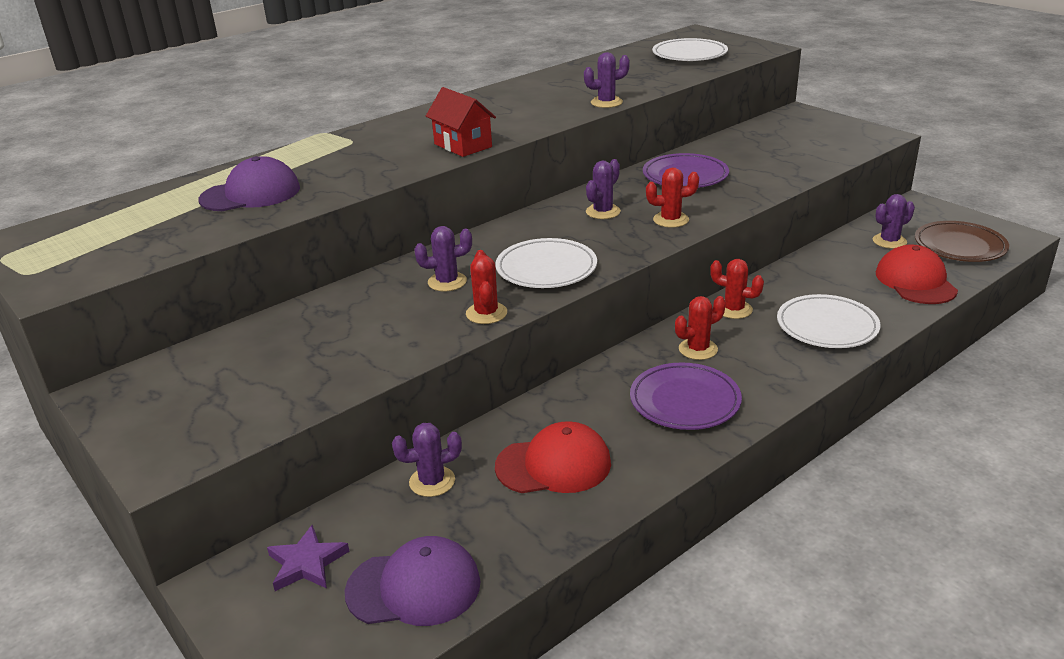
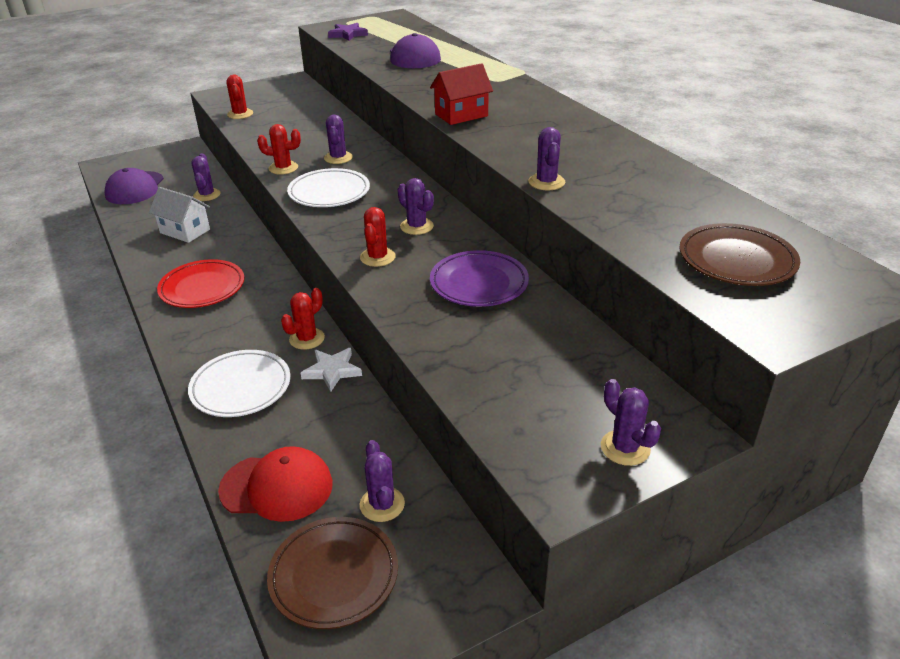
camera: 100 degrees right, 5 degrees up
purple star [267,525,350,591] -> purple star moved to [328,23,368,41]
red cap [495,421,611,493] -> white house [149,187,210,243]
purple plate [630,363,742,430] -> red plate [157,259,244,308]
white plate [652,38,728,61] -> brown plate [679,223,800,286]
red cactus [675,296,726,360] -> red cactus moved to [226,75,253,119]
none -> white star [301,348,362,392]
none -> purple cactus [601,379,661,466]

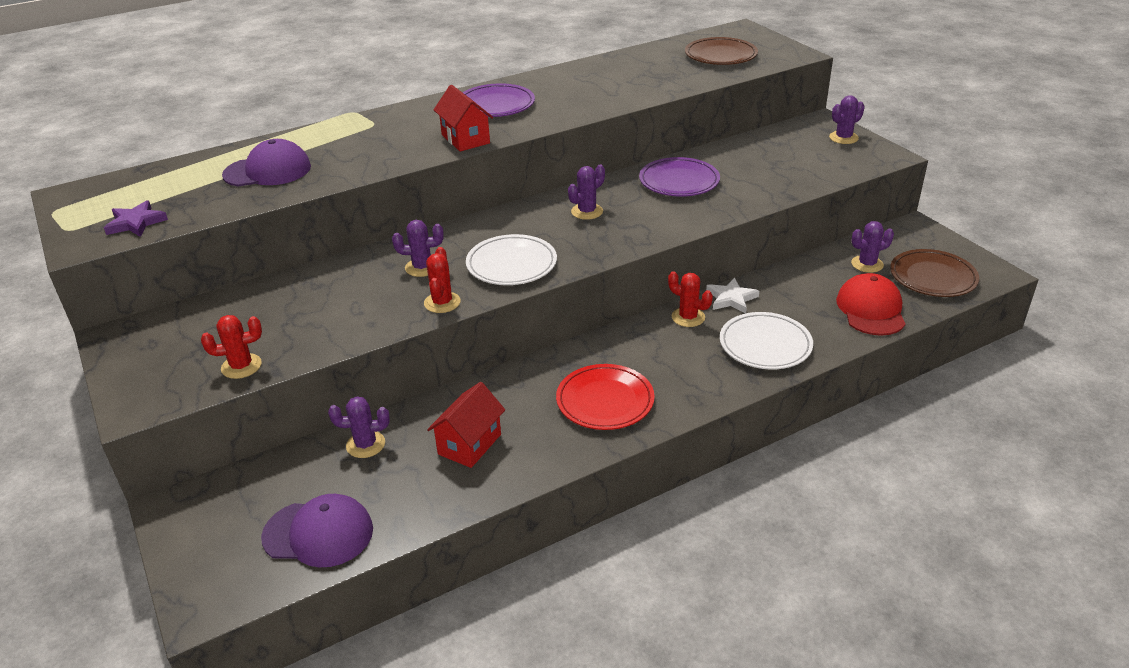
camera: 90 degrees left, 0 degrees up
white house [149,187,210,243] -> red house [427,382,505,468]
red cactus [360,207,396,267] -> none
purple cactus [528,127,565,190] -> none
none -> purple plate [463,84,535,117]

